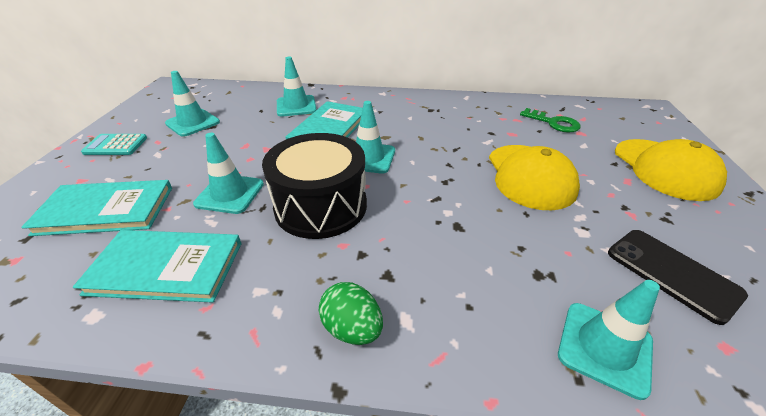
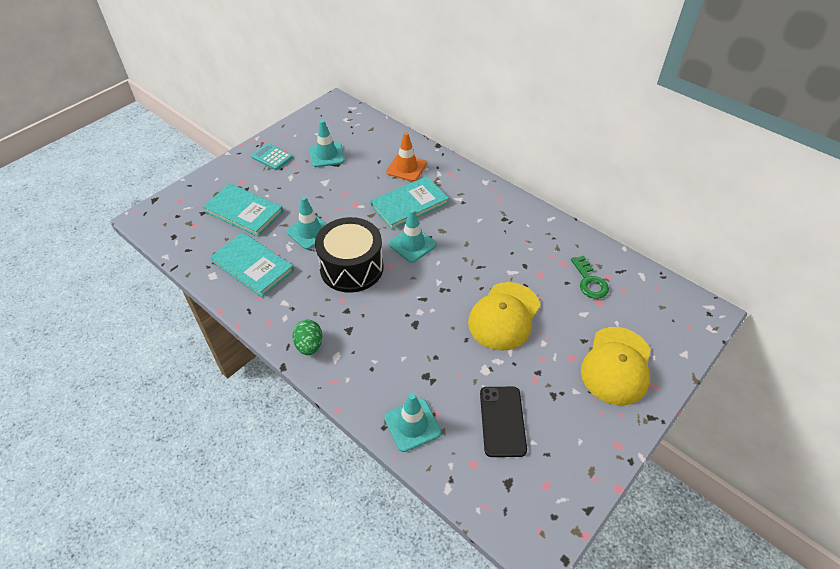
camera: 35 degrees right, 10 degrees up
turquoise traffic cone [277,57,317,117] -> orange traffic cone [386,132,427,182]

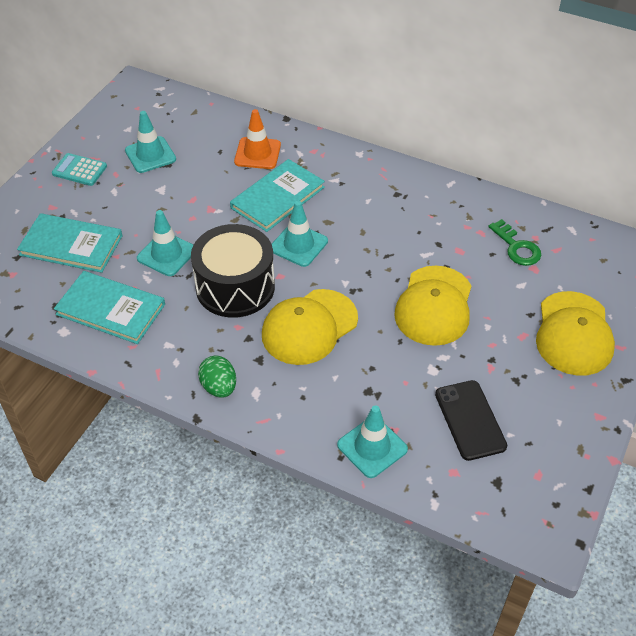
camera: 15 degrees left, 0 degrees up
none -> yellow cap [262,289,358,365]

